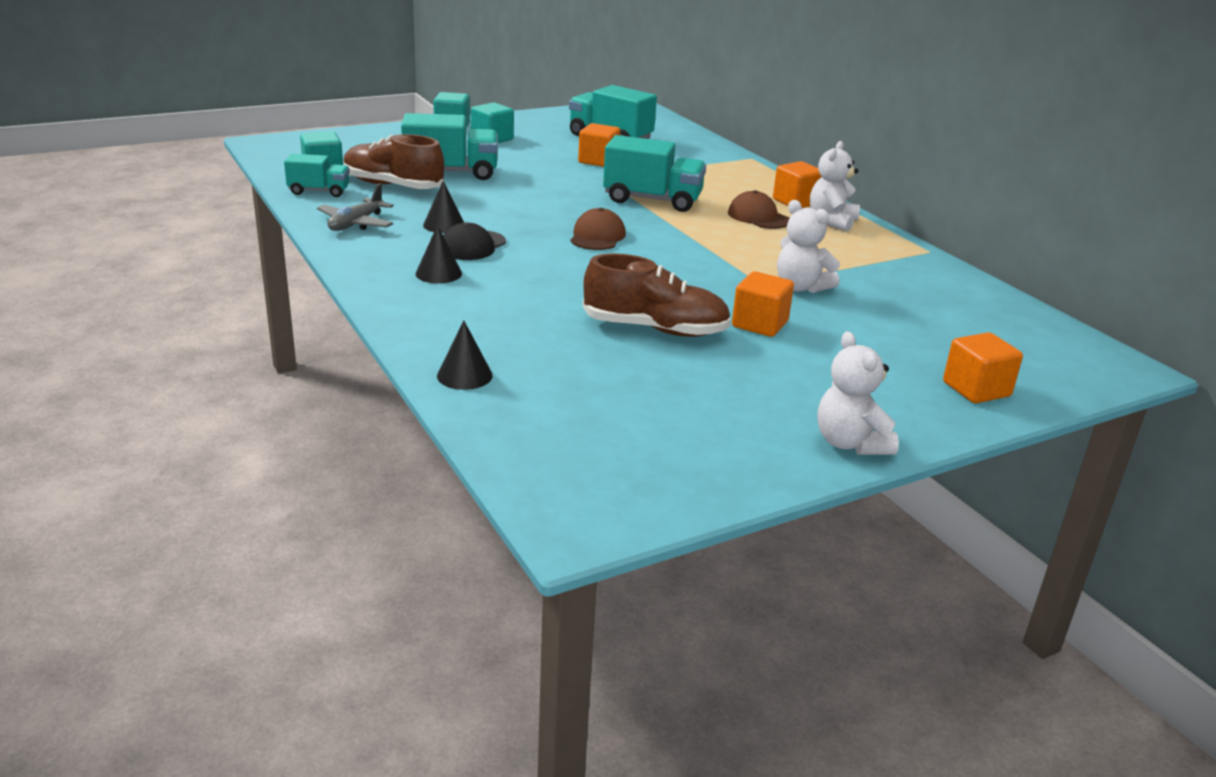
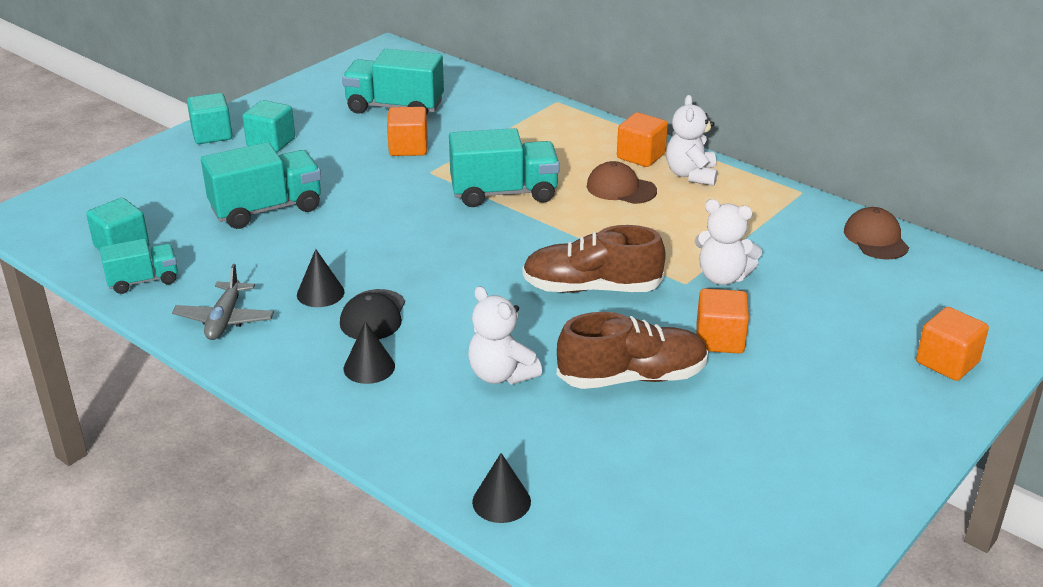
camera: 20 degrees left, 5 degrees up
brown shoe [343,134,444,189] -> brown shoe moved to [522,225,666,293]
brown cap [570,208,626,250] -> brown cap moved to [844,207,909,259]
white teddy bear [817,331,899,455] -> white teddy bear moved to [468,286,542,385]

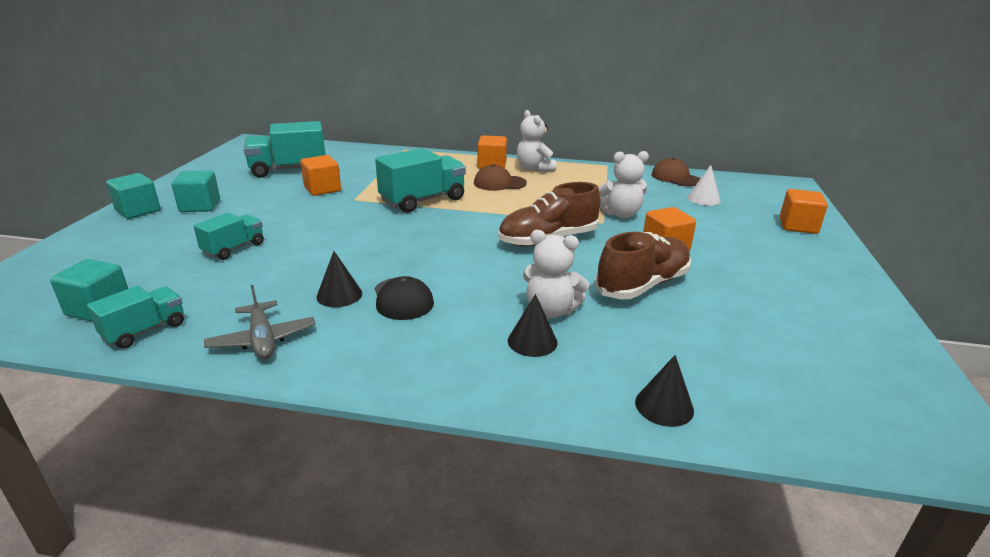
camera: 30 degrees left, 5 degrees down
turquoise truck [201,142,321,229] -> turquoise truck [193,212,264,260], size x0.59
black cone [344,321,395,384] -> black cone moved to [508,294,558,357]
none -> white cone [687,165,721,206]

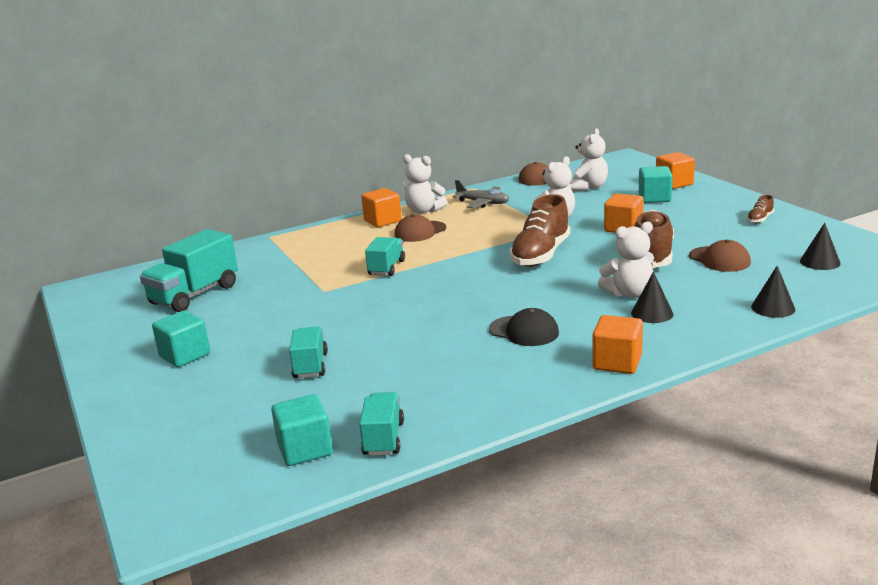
camera: 35 degrees left, 5 degrees down
turquoise cube [106,173,160,219] -> turquoise cube moved to [639,166,673,203]
grey plane [204,285,316,359] -> grey plane moved to [453,180,509,208]
orange cube [300,155,341,196] -> orange cube moved to [592,315,643,374]
black cone [316,251,362,307] -> black cone moved to [800,223,841,270]
turquoise truck [375,148,466,213] -> turquoise truck [365,237,405,276], size x0.59
white cone [687,165,721,206] -> white teddy bear [569,128,608,191]
none -> brown cap [689,240,751,272]
none -> brown shoe [747,195,774,223]

